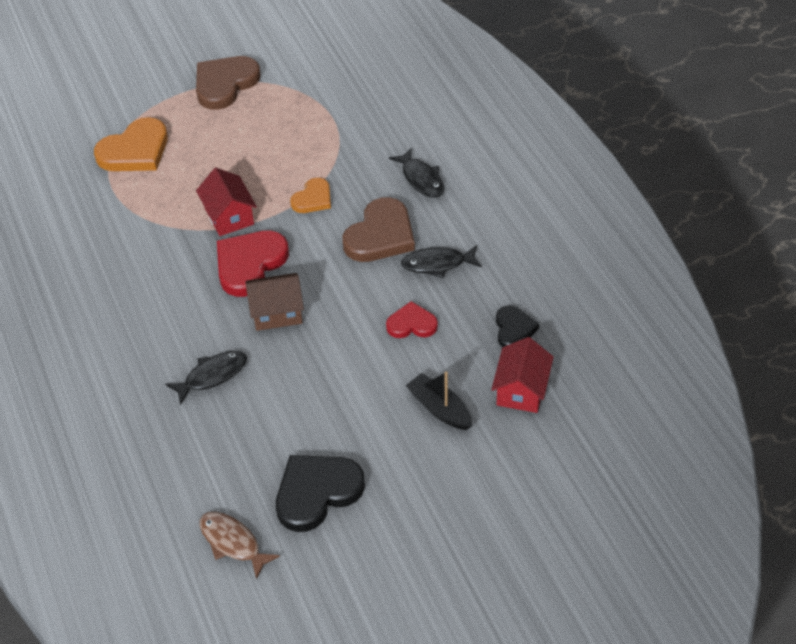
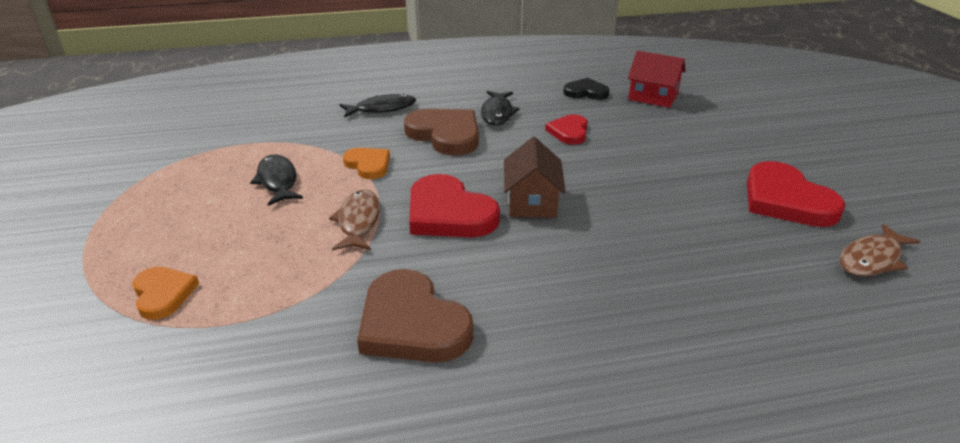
camera: 80 degrees left, 15 degrees down
orange heart [94,117,168,171] -> orange heart [132,267,199,320], size x0.58
black fish [165,351,247,405] -> black fish moved to [250,155,303,206]
brown heart [196,56,261,110] -> brown heart moved to [357,269,473,362]
red house [196,168,257,236] -> brown fish [329,189,380,250]
black heart [276,455,365,532] -> red heart [747,161,846,227]
black boat [406,372,472,430] -> none

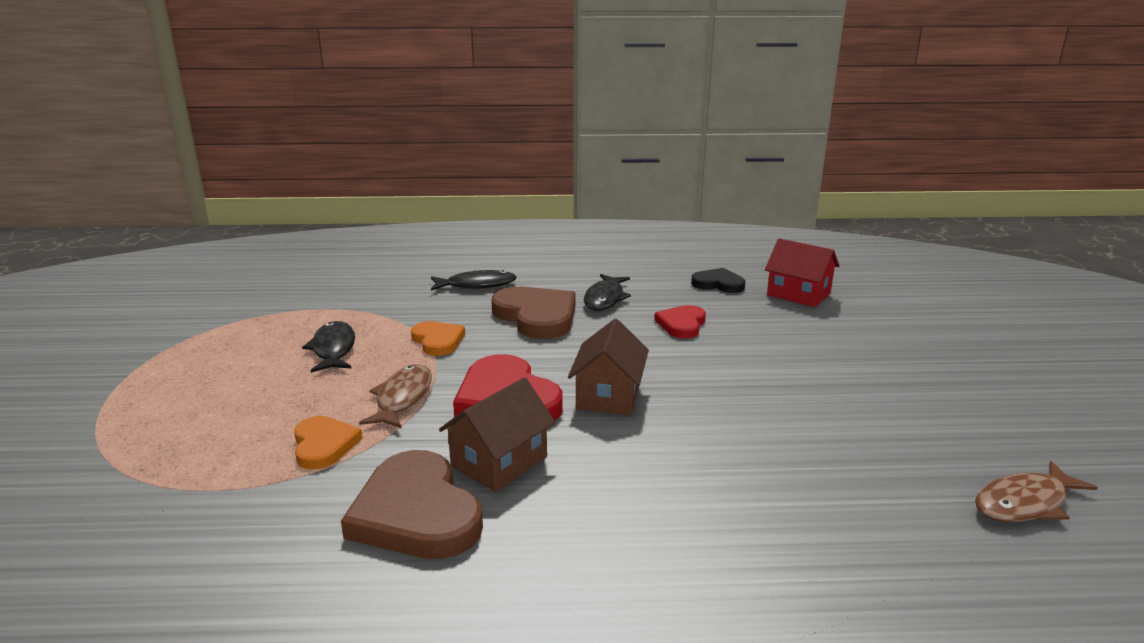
camera: 10 degrees right, 10 degrees down
orange heart [132,267,199,320] -> orange heart moved to [294,416,363,470]
red heart [747,161,846,227] -> none
none -> brown house [439,377,556,492]

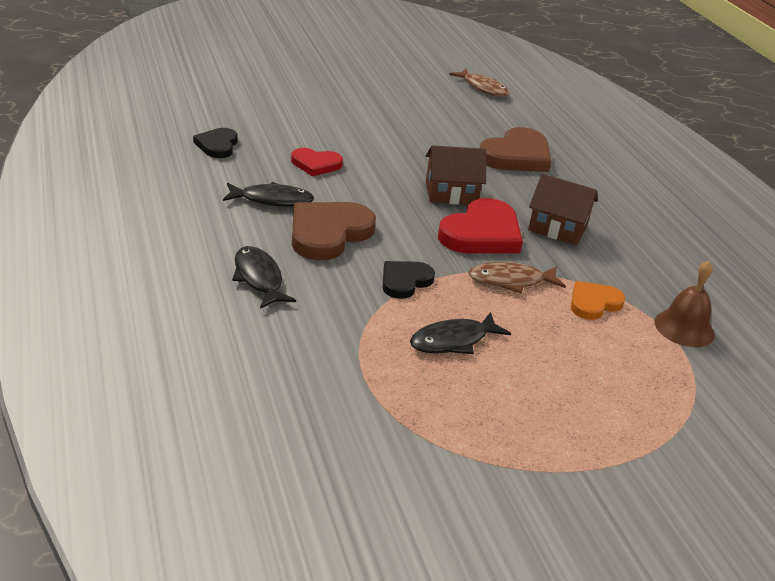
camera: 110 degrees left, 10 degrees up
brown heart [341,450,483,559] -> brown heart moved to [480,127,552,172]
orange heart [411,321,465,356] -> black heart [383,261,435,299]
red house [765,238,840,307] -> none
none -> brown bell [654,261,715,347]

